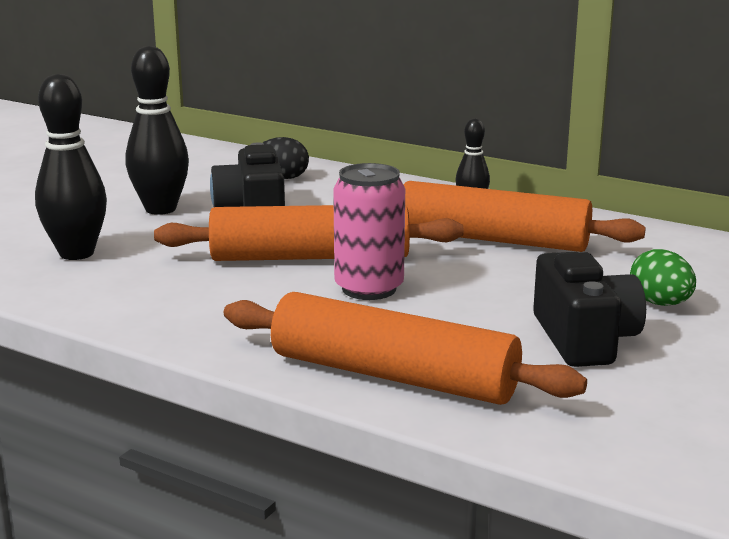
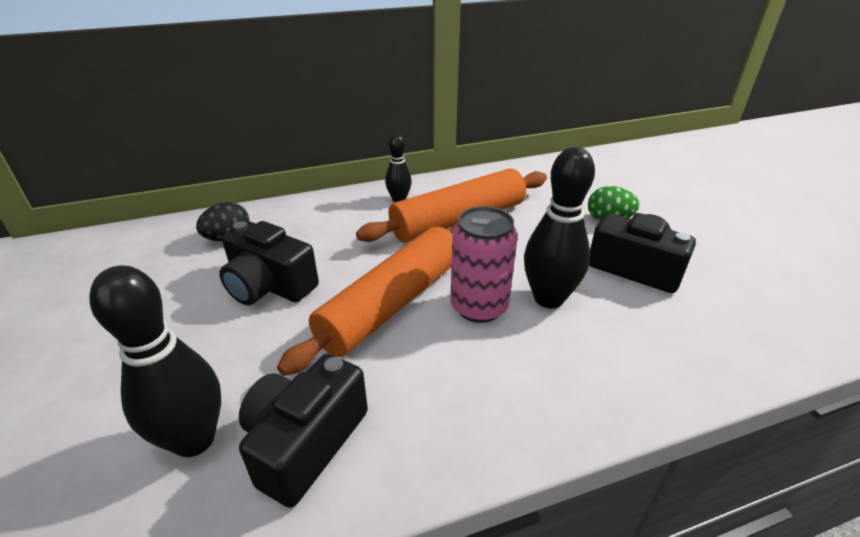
camera: 50 degrees left, 15 degrees up
black bowling pin [126,46,189,215] -> black bowling pin moved to [524,147,595,308]
orange rolling pin [224,292,587,405] -> none
none -> black camera [239,354,368,508]

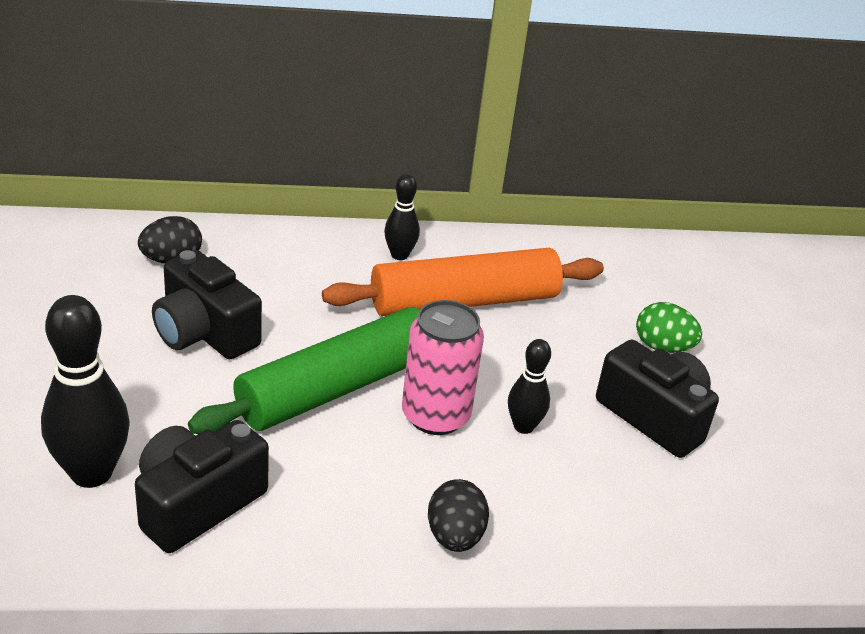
camera: 10 degrees right, 0 degrees up
orange rolling pin [277,223,457,376] -> green rolling pin [188,307,420,434]
black bowling pin [524,147,595,308] -> black bowling pin [508,339,551,434], size x0.56
none -> black egg [428,479,489,552]

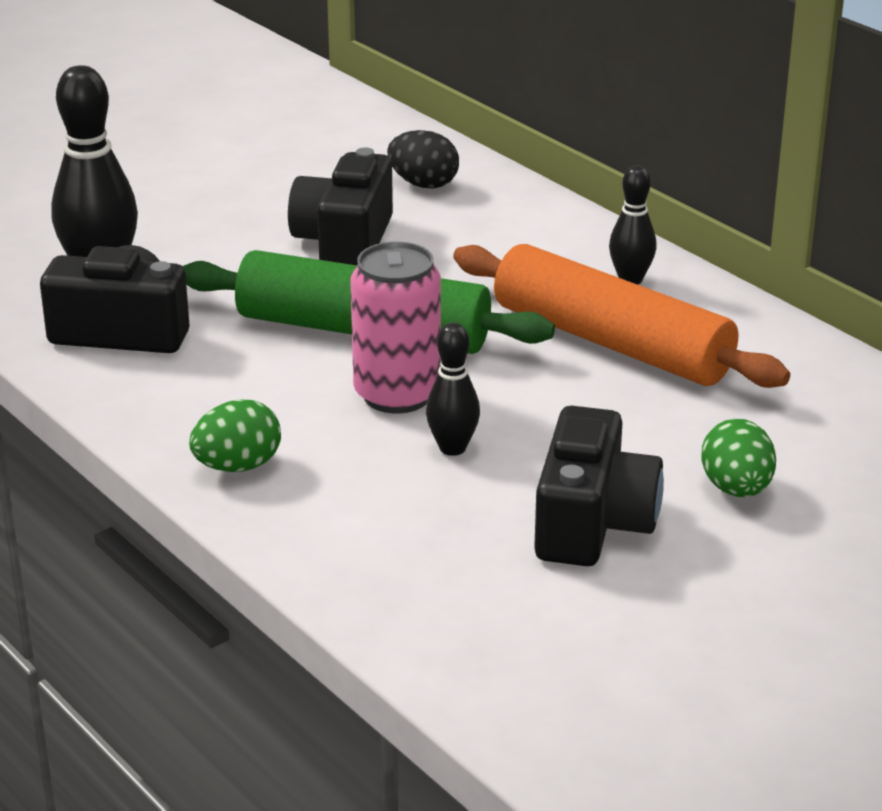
camera: 60 degrees right, 5 degrees down
black egg [428,479,489,552] -> green egg [189,399,281,472]

